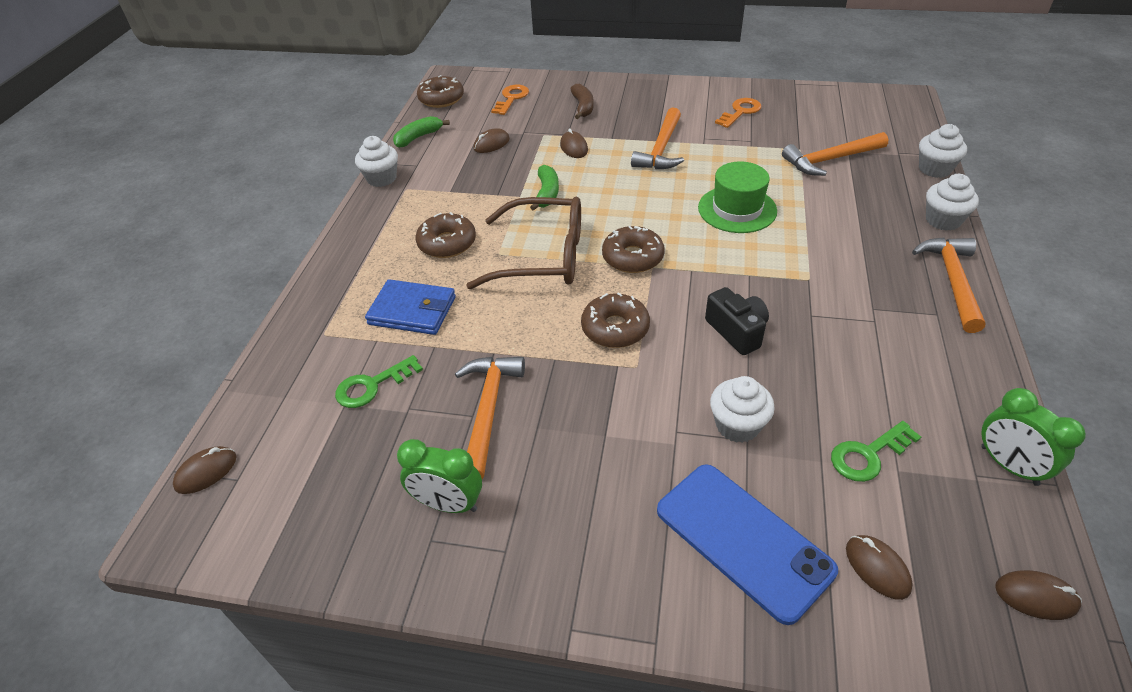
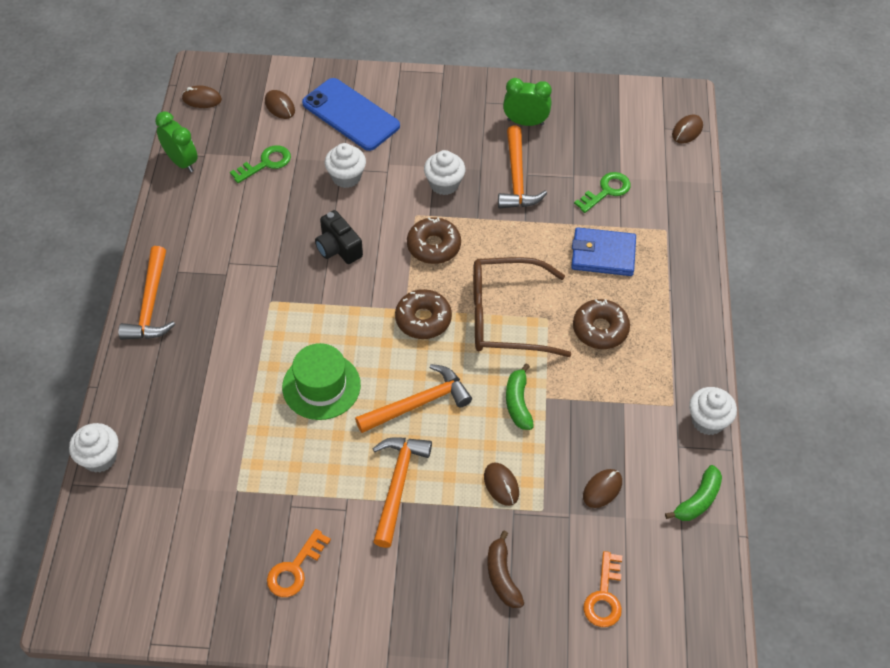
camera: 170 degrees right, 10 degrees up
brown donut [417,75,464,108] -> none
orange hammer [782,132,888,176] -> orange hammer moved to [355,364,472,433]
white cupcake [926,174,979,231] -> white cupcake moved to [424,150,465,195]

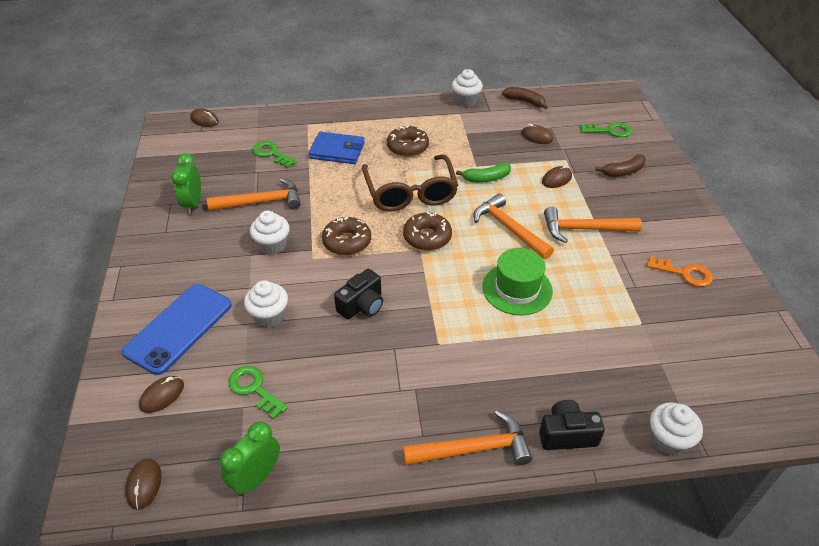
camera: 100 degrees left, 10 degrees down
blue wallet [571,227,636,276] -> blue wallet turned 75 degrees counterclockwise [309,132,365,164]
orange key [583,551,622,627] -> green key [580,122,632,137]
green banana [665,465,722,521] -> brown banana [502,87,548,109]
none -> black camera [539,400,605,450]

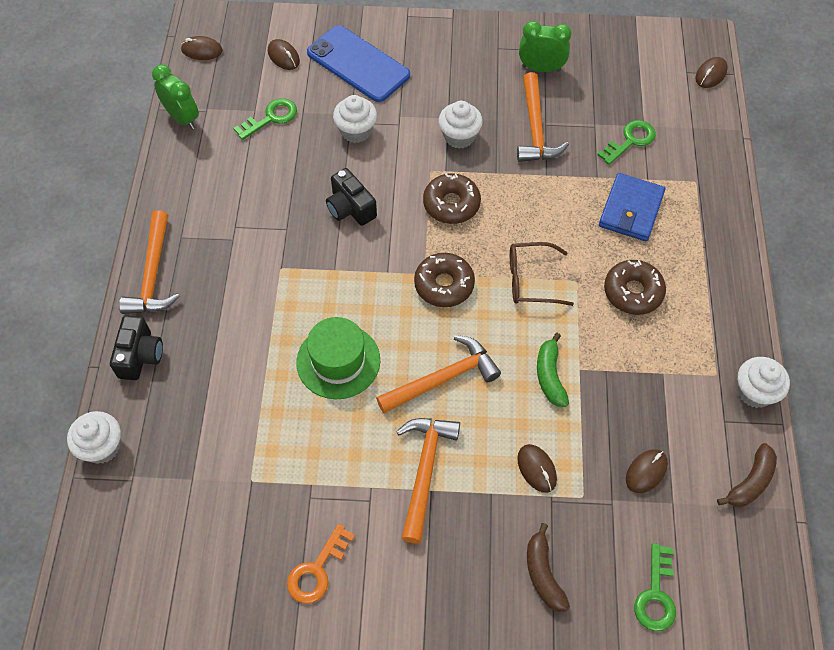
camera: 100 degrees right, 15 degrees up
brown glasses [362,155,458,211] -> brown glasses [510,242,574,306], size x0.59

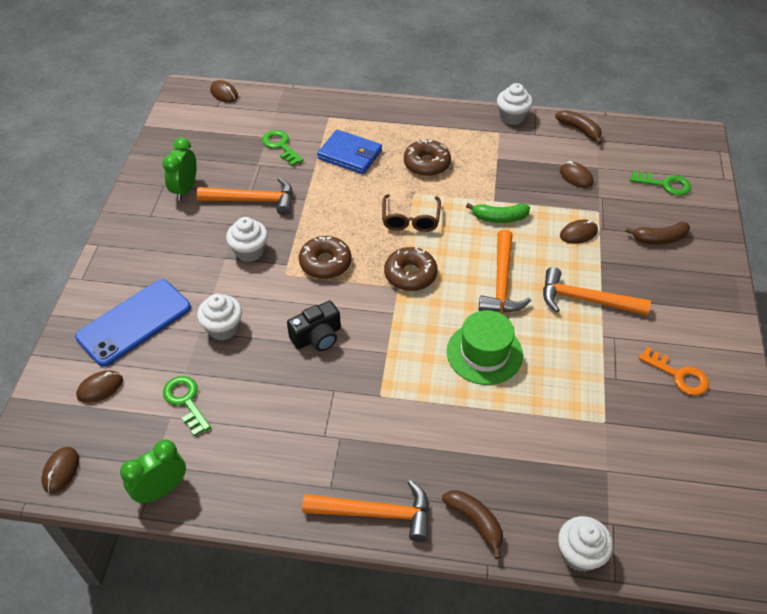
camera: 85 degrees left, 10 degrees down
black camera [110,316,163,380] -> brown banana [442,490,503,559]
orange hammer [376,335,501,413] -> orange hammer turned 150 degrees counterclockwise [479,229,531,312]

